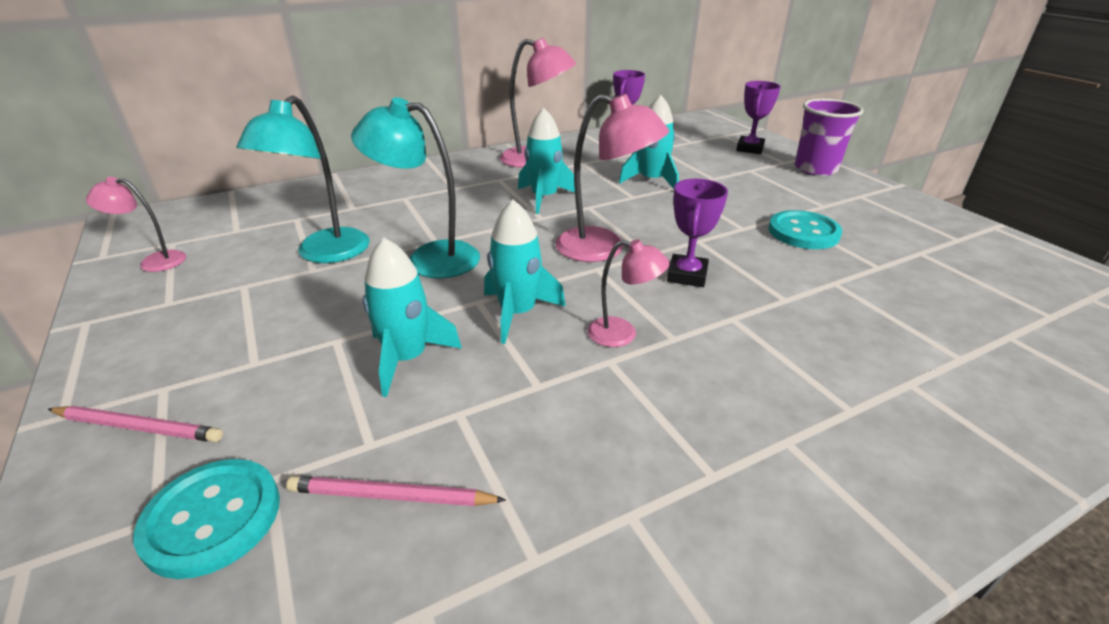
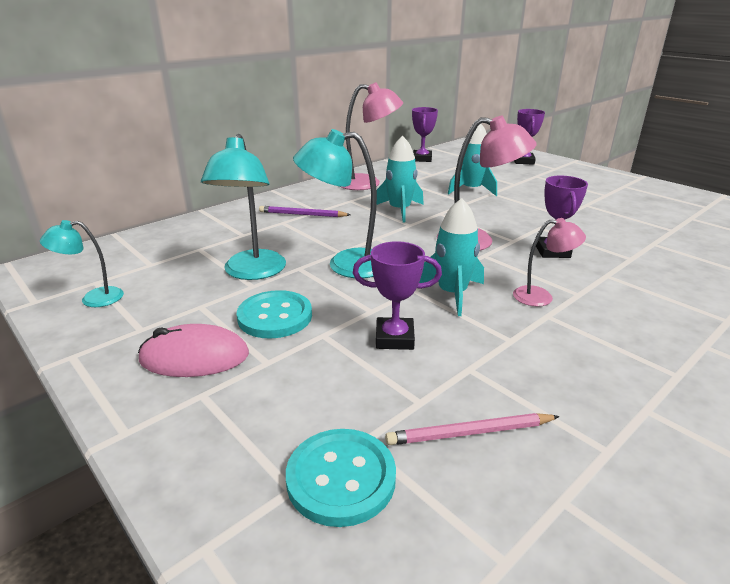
camera: 15 degrees left, 5 degrees down
pink pencil [48,406,223,442] -> none
pink lamp [86,177,186,272] -> turquoise lamp [40,220,124,307]
turquoise rocket [363,238,462,397] -> purple trophy [353,241,442,350]
turquoise button [769,210,842,249] -> turquoise button moved to [237,290,312,338]
purple cup [795,99,863,176] -> none
none -> pink mouse [138,324,249,377]
none -> purple pencil [259,206,351,217]

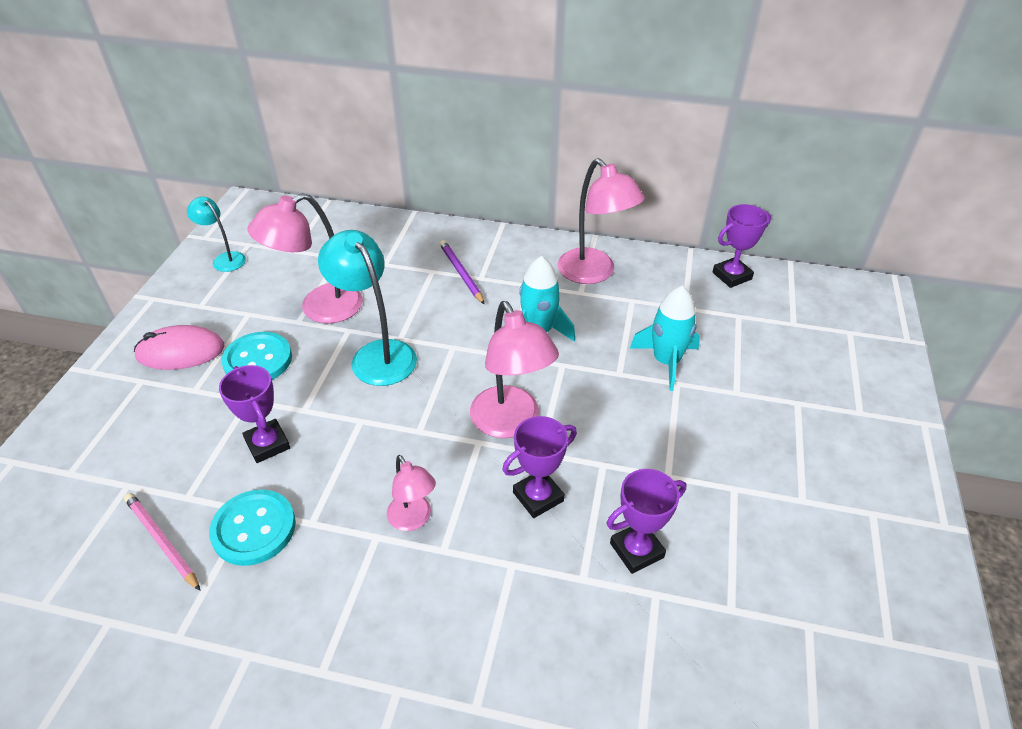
camera: 55 degrees right, 15 degrees up
pink mouse [138,324,249,377] -> pink mouse turned 60 degrees counterclockwise [134,325,225,370]
turquoise lamp [201,134,286,280] -> pink lamp [248,193,363,324]
turquoise button [286,429,396,527] -> turquoise button moved to [209,489,296,566]
turquoise rocket [419,198,484,316] -> none
purple trophy [514,109,545,165] -> purple trophy moved to [607,469,686,574]

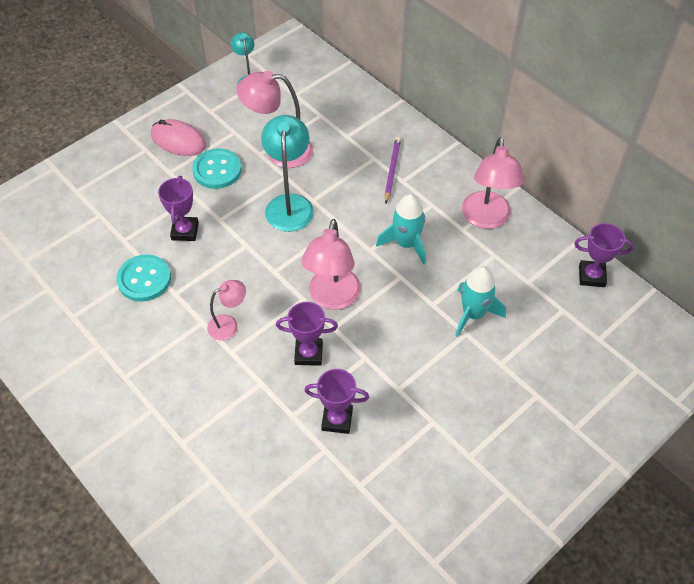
camera: 35 degrees right, 10 degrees up
pink pencil [124,493,201,591] -> none
pink lamp [387,455,436,531] -> pink lamp turned 120 degrees counterclockwise [207,280,246,340]

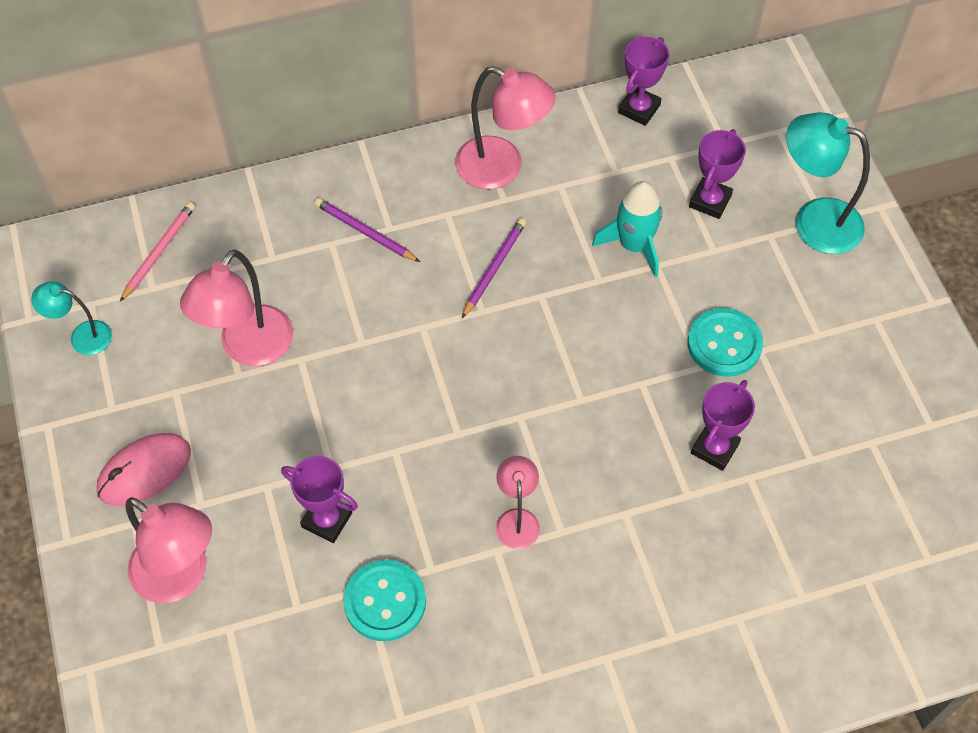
camera: 65 degrees left, 5 degrees up
turquoise button [192,148,242,189] -> turquoise button moved to [687,308,763,377]
turquoise lamp [261,115,314,232] -> turquoise lamp moved to [786,112,870,254]
purple trophy [276,302,338,366] -> purple trophy moved to [689,129,746,219]
pink lamp [301,219,361,310] -> pink lamp moved to [125,497,212,603]
turquoise rocket [376,194,426,265] -> purple pencil [462,218,526,318]
none -> pink pencil [120,202,195,302]

